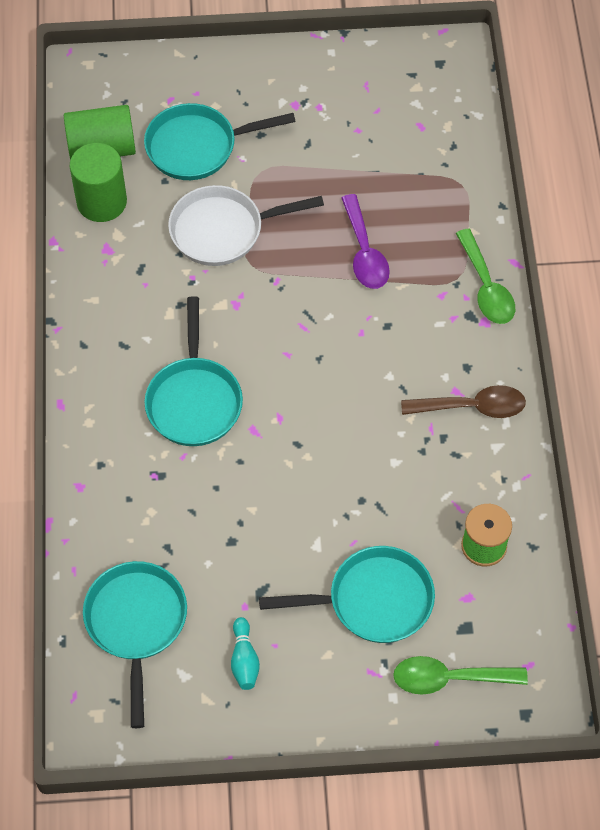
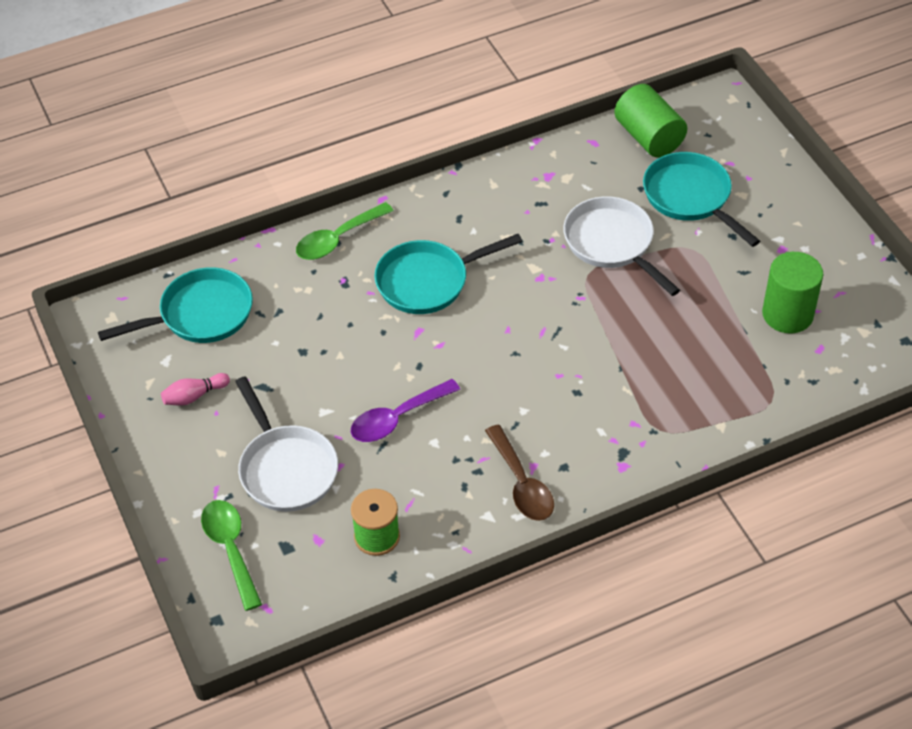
camera: 70 degrees right, 10 degrees down
green cylinder [70,143,127,222] -> green cylinder moved to [762,252,823,333]
turquoise bowling pin [231,617,260,690] -> pink bowling pin [161,373,230,406]
turquoise pan [259,546,435,643] -> white pan [235,376,338,512]
purple spoon [342,194,390,289] -> purple spoon moved to [351,379,460,442]
green spoon [456,229,515,324] -> green spoon moved to [296,202,394,260]

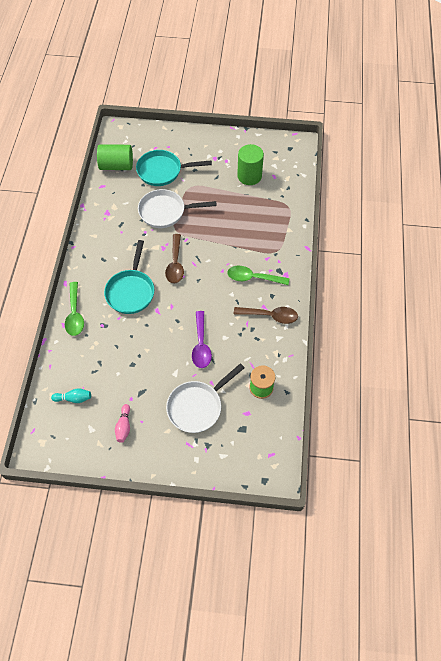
camera: 60 degrees left, 10 degrees up
turquoise pan [98,267,253,343] -> turquoise bowling pin [51,388,91,403]
green spoon [201,500,262,611] -> green spoon moved to [227,266,289,285]
white pan [235,376,338,512] -> white pan turned 135 degrees clockwise [166,363,244,433]
none -> brown spoon [165,234,184,283]

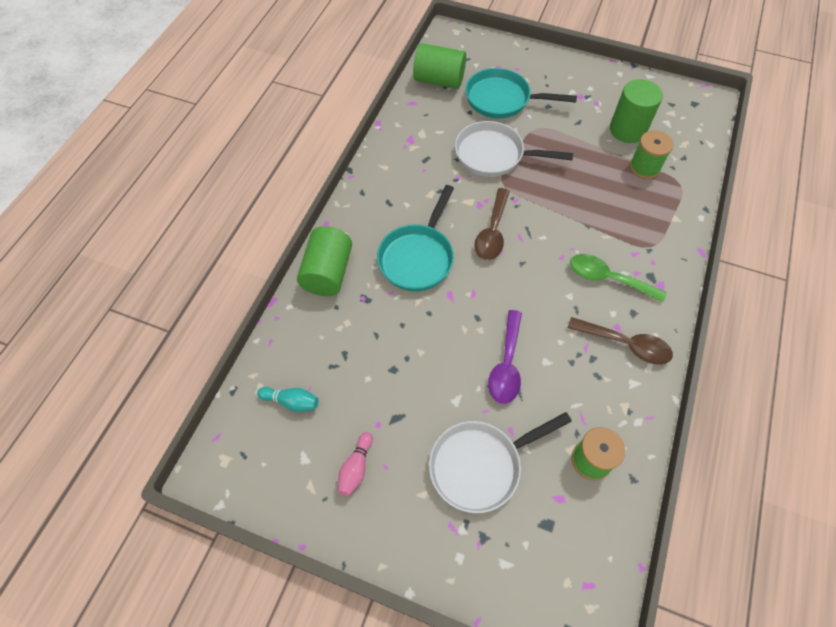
camera: 15 degrees right, 0 degrees up
green spoon [65,282,84,336] -> green cylinder [297,226,352,296]
none -> green spool [629,130,673,179]

